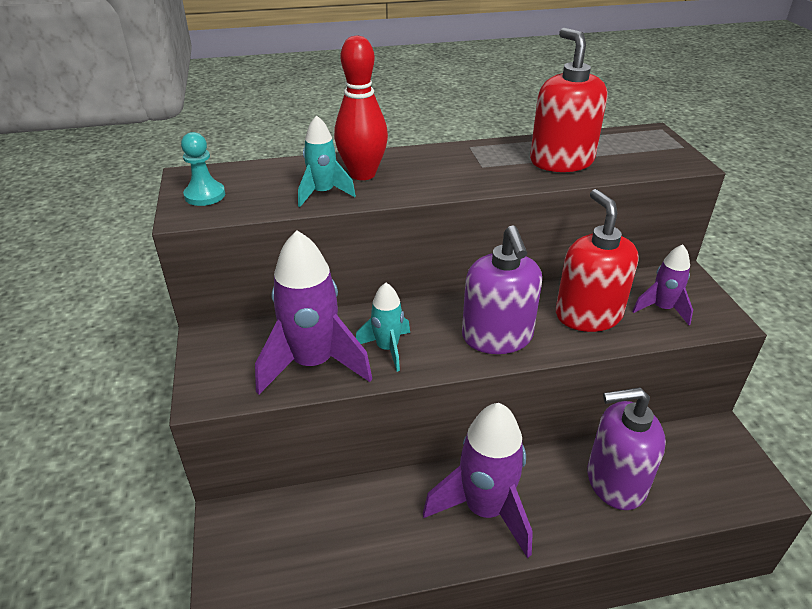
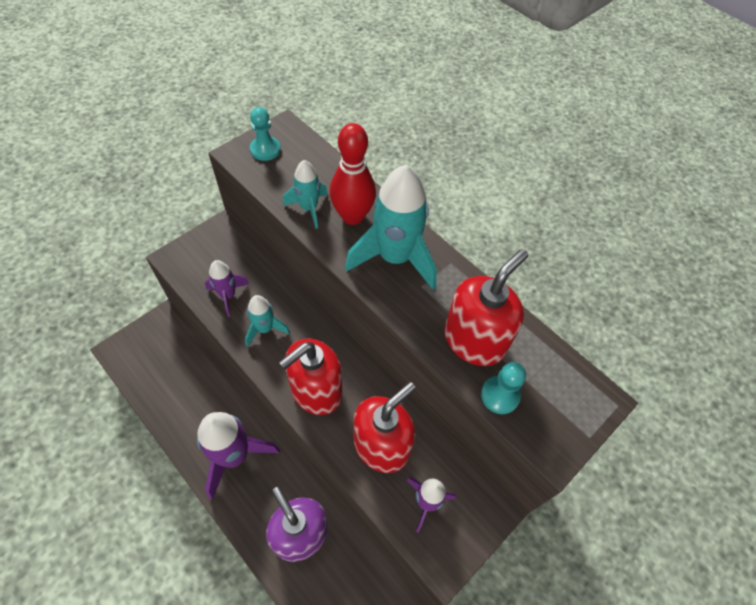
camera: 55 degrees right, 20 degrees up
purple rocket [255,230,372,395] -> purple rocket [205,260,249,317], size x0.54
purple soap dispenser [462,225,542,354] -> red soap dispenser [279,339,342,415]
none -> turquoise rocket [345,165,437,290]
none -> turquoise pawn [481,362,526,414]

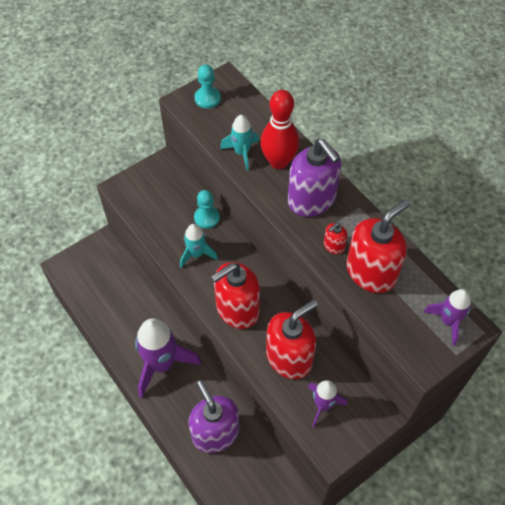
camera: 10 degrees right, 0 degrees up
purple rocket [205,260,249,317] -> purple rocket moved to [424,289,471,346]
turquoise rocket [345,165,437,290] -> purple soap dispenser [288,139,341,217]
turquoise pawn [481,362,526,414] -> turquoise pawn moved to [194,190,220,229]
none -> red soap dispenser [324,222,348,254]

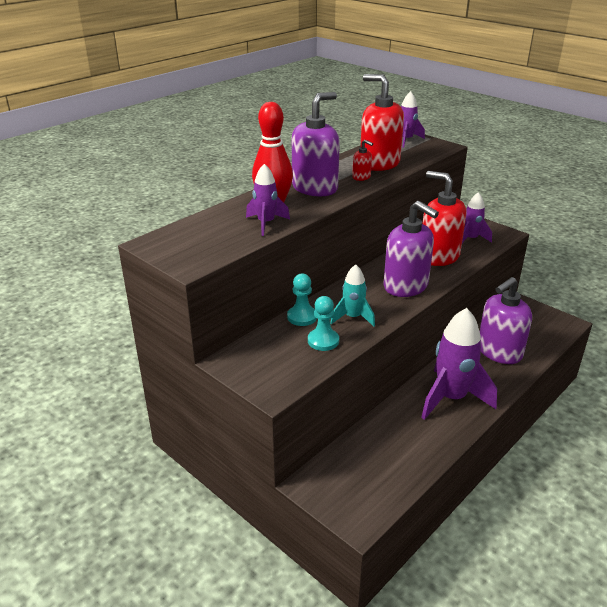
camera: 100 degrees left, 25 degrees down
turquoise pawn [195,64,221,109] -> turquoise pawn moved to [308,296,339,351]
red soap dispenser [211,262,260,329] -> purple soap dispenser [383,201,439,297]
turquoise rocket [220,115,259,171] -> purple rocket [246,164,290,236]

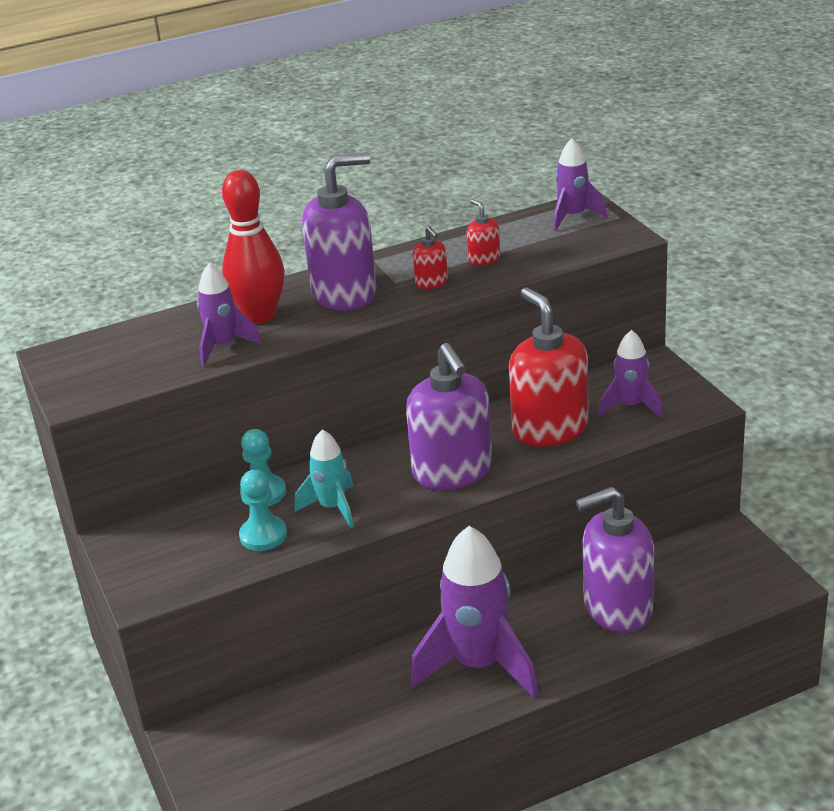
camera: 25 degrees right, 0 degrees up
red soap dispenser [360,74,404,171] -> red soap dispenser [467,199,500,266], size x0.43

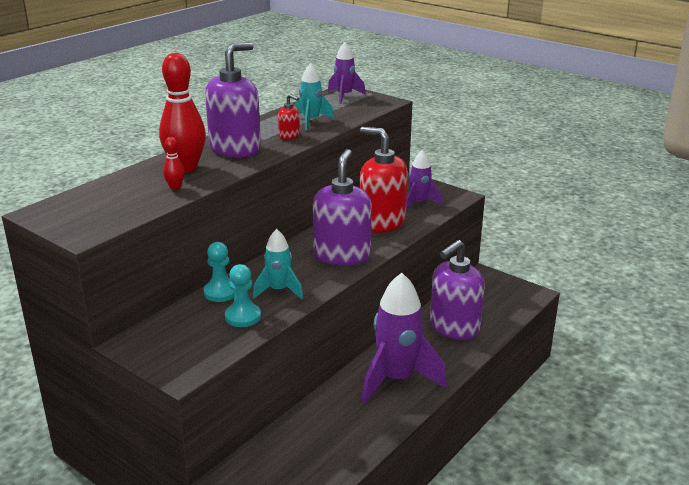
camera: 30 degrees left, 5 degrees down
purple rocket [197,263,262,366] -> red bowling pin [163,137,185,190]
purple soap dispenser [406,343,492,490] -> purple soap dispenser turned 120 degrees counterclockwise [313,149,372,266]
red soap dispenser [467,199,500,266] -> turquoise rocket [294,63,334,130]

